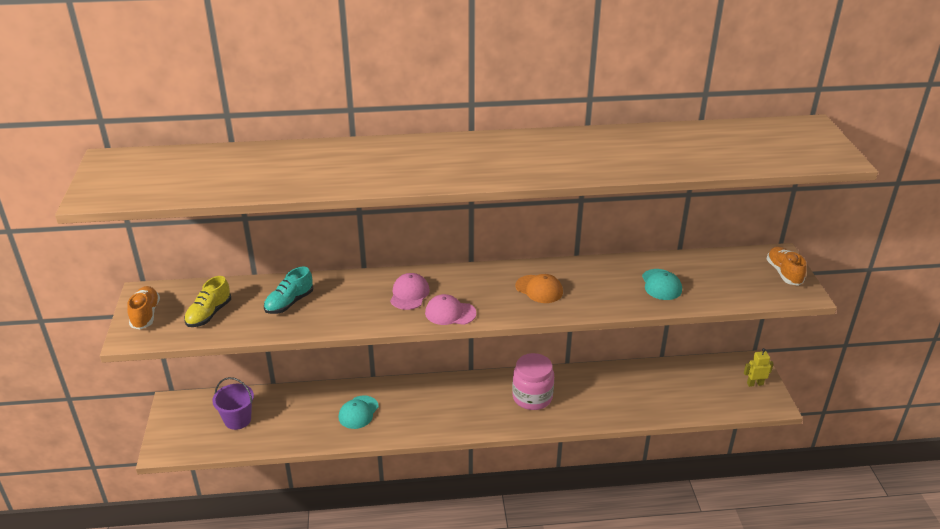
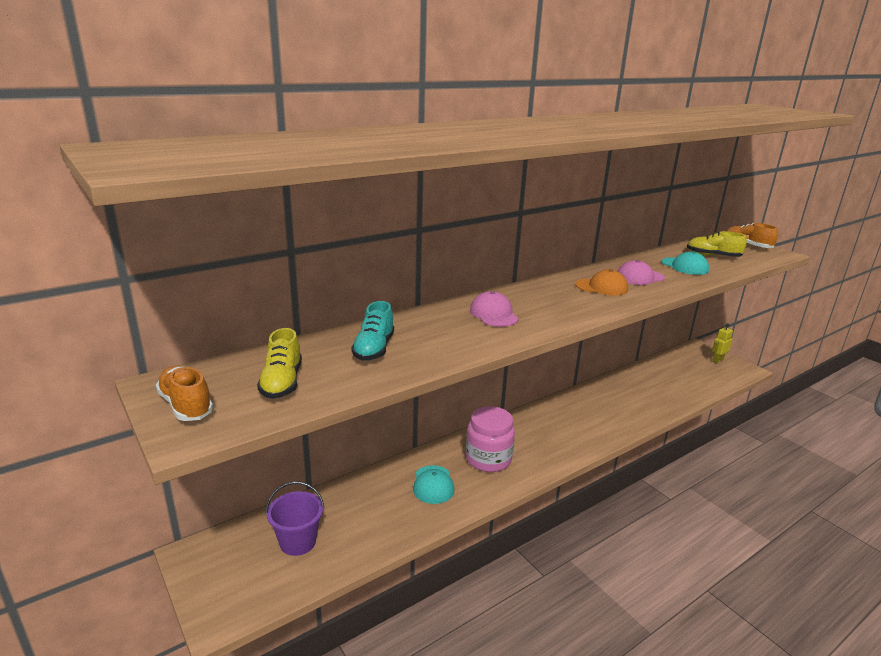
camera: 30 degrees left, 10 degrees down
pink cap [425,294,476,325] -> pink cap moved to [618,260,665,285]
pink jar [512,353,554,410] -> pink jar moved to [466,406,515,472]
none -> yellow shoe [687,231,747,257]

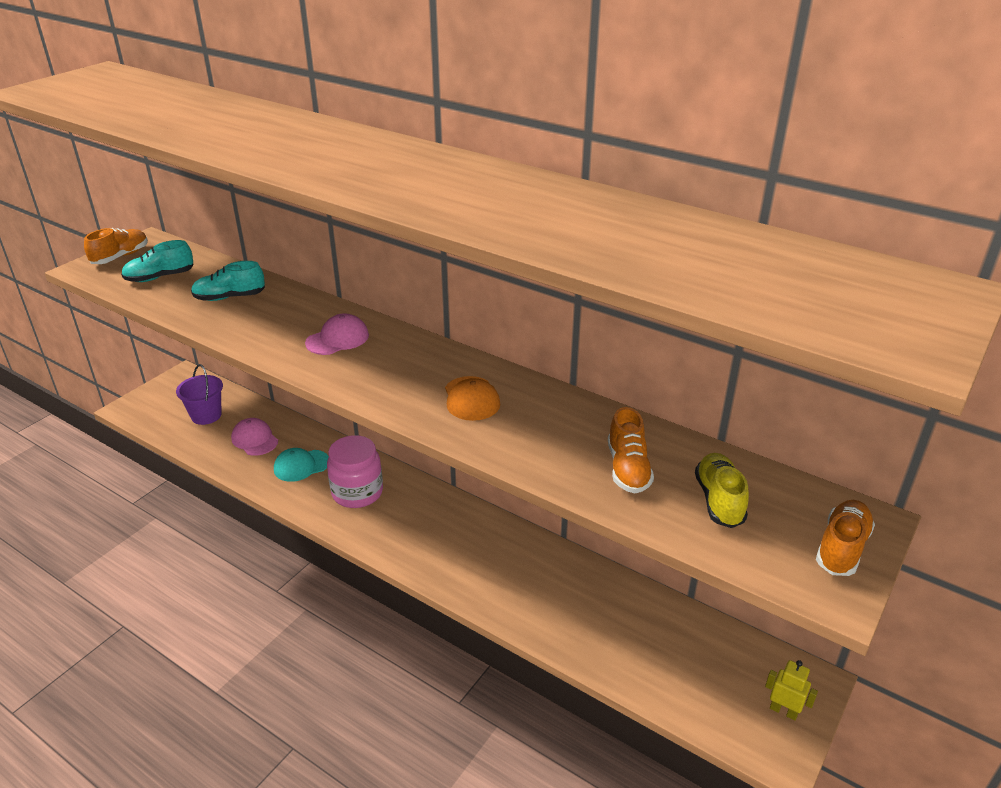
camera: 70 degrees right, 10 degrees up
yellow shoe [257,328,302,399] -> turquoise shoe [121,240,194,282]
pink cap [618,260,665,285] -> pink cap moved to [231,418,278,456]
turquoise cap [661,251,709,275] -> orange shoe [608,407,654,493]

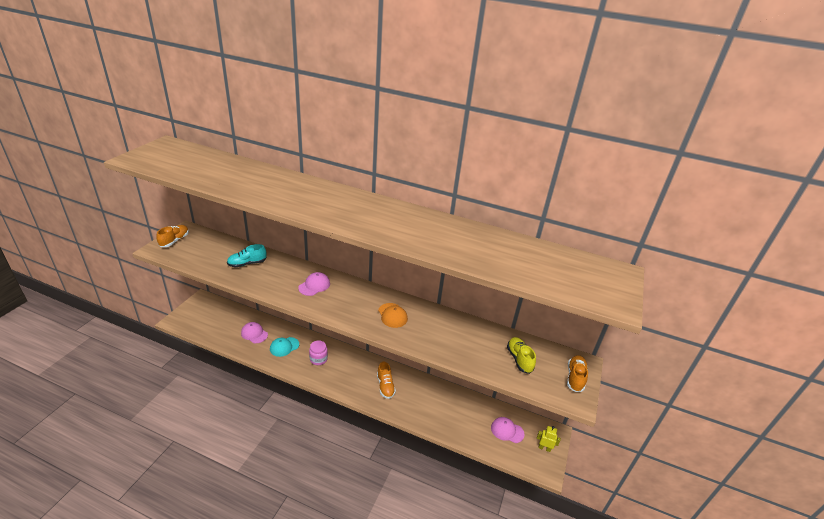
camera: 15 degrees left, 0 degrees up
turquoise shoe [121,240,194,282] -> none
purple bucket [176,364,223,425] -> none
pink jar [327,435,383,508] -> pink jar [309,340,328,365], size x0.66
orange shoe [608,407,654,493] -> orange shoe moved to [377,362,396,399]
none -> pink cap [491,417,524,443]

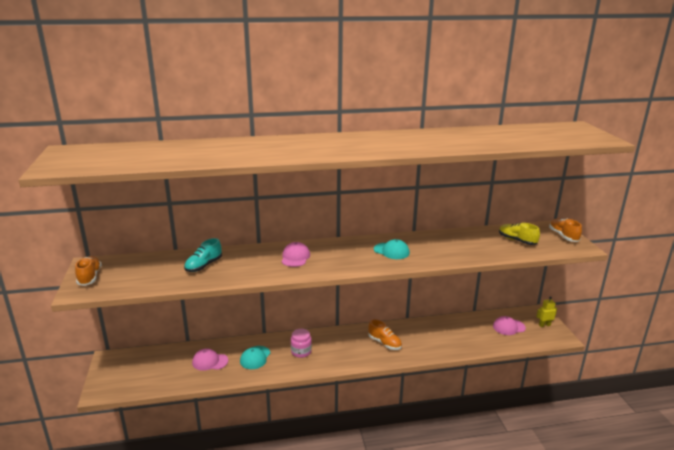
camera: 30 degrees left, 10 degrees down
orange cap [378,303,408,328] -> turquoise cap [374,239,410,259]

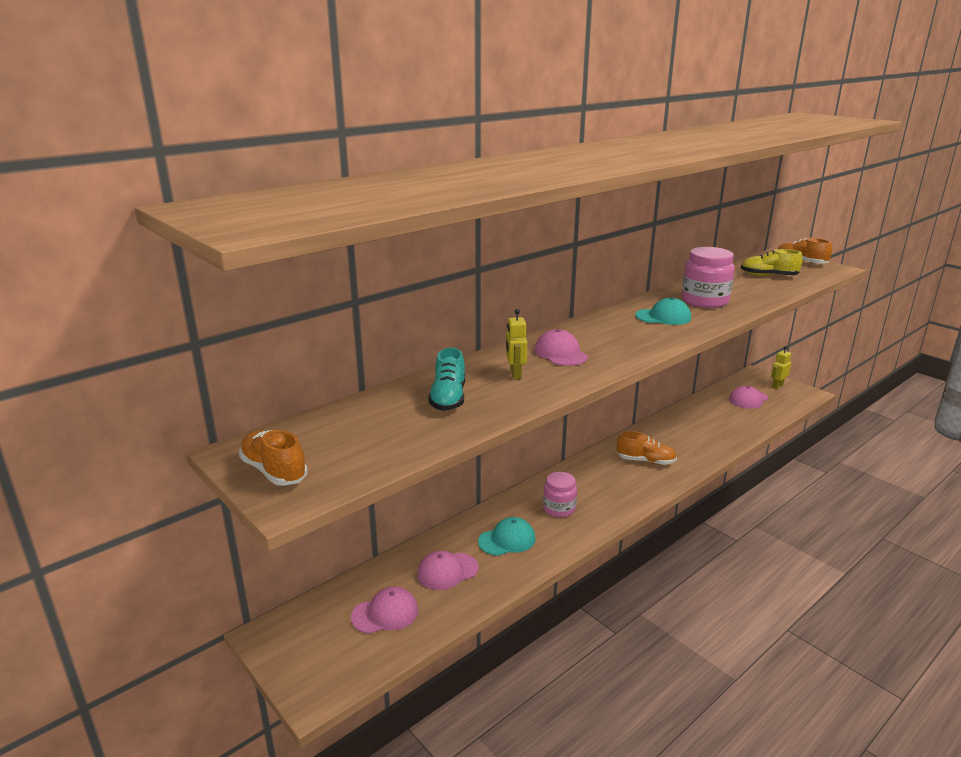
camera: 30 degrees left, 0 degrees up
turquoise cap [240,346,270,369] -> turquoise cap turned 105 degrees counterclockwise [478,517,535,556]
none -> pink cap [351,587,418,634]
none -> yellow robot [506,309,527,380]
none -> pink jar [682,247,735,308]

